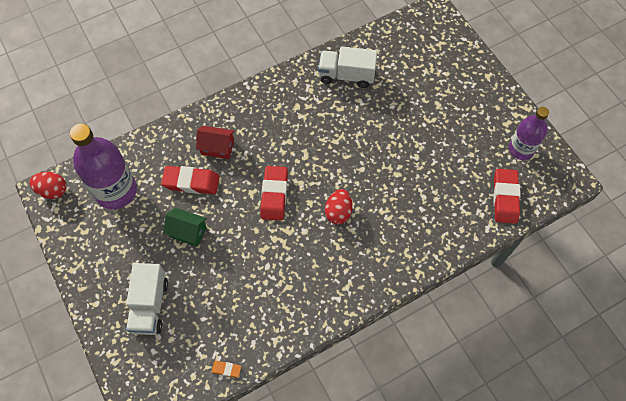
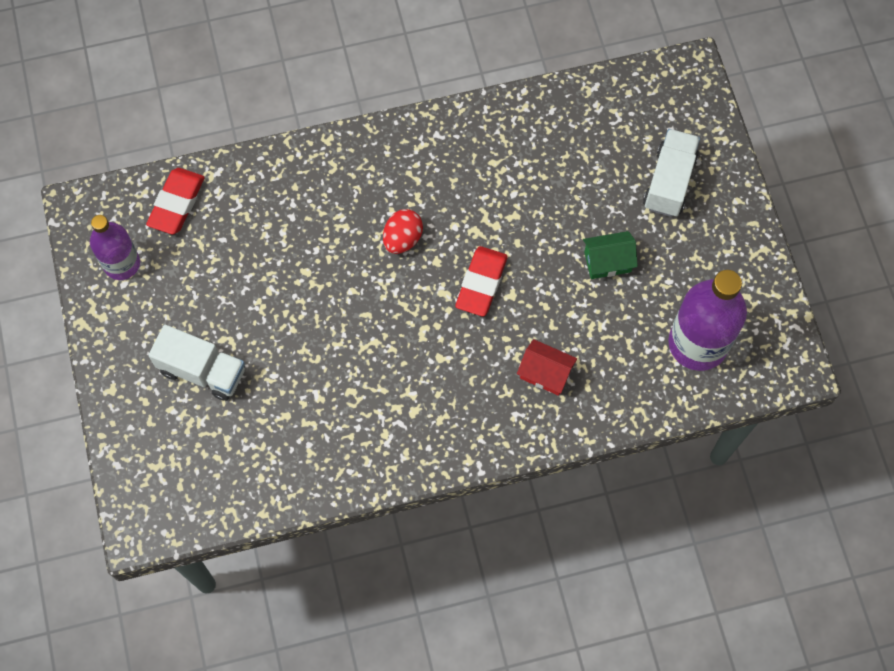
camera: 165 degrees left, 5 degrees up
red egg [29,172,67,199] -> none
red eraser [161,166,219,194] -> none
green house [163,208,207,247] -> green house turned 45 degrees counterclockwise [583,231,638,279]
orange eraser [211,361,241,378] -> none
white truck [318,46,377,88] -> white truck moved to [148,325,245,401]

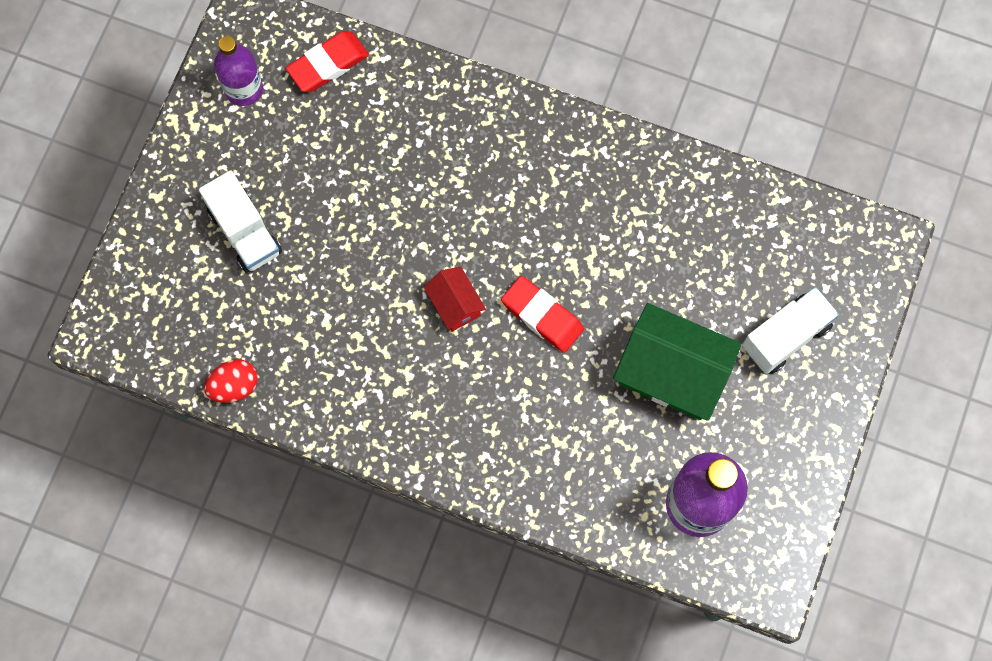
camera: 35 degrees right, 5 degrees up
red egg [383,209,423,254] -> red egg moved to [204,359,258,403]
red eraser [455,246,508,317] -> red eraser turned 75 degrees clockwise [501,276,584,353]
red house [517,339,577,396] -> red house moved to [424,267,486,332]
green house [583,231,638,279] -> green house [613,303,742,421], size x1.96

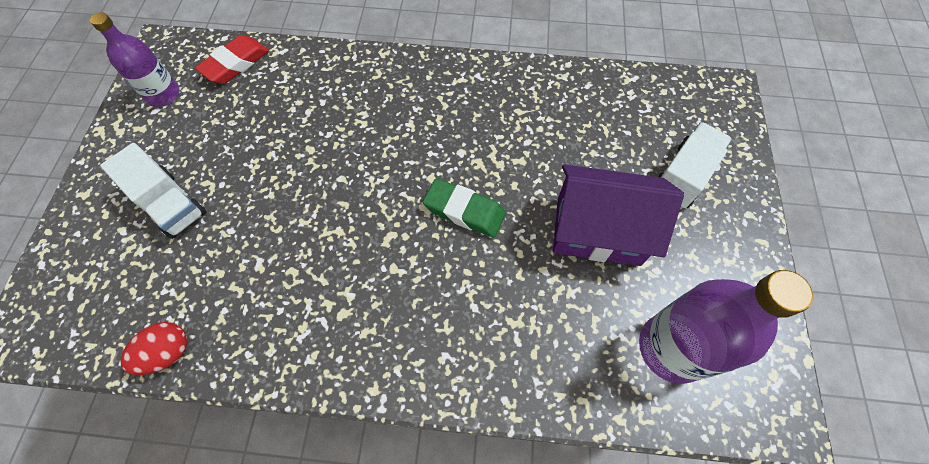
camera: 15 degrees left, 10 degrees down
red house [424,267,486,332] -> none
red eraser [501,276,584,353] -> green eraser [423,178,506,238]
green house [613,303,742,421] -> purple house [553,164,684,266]

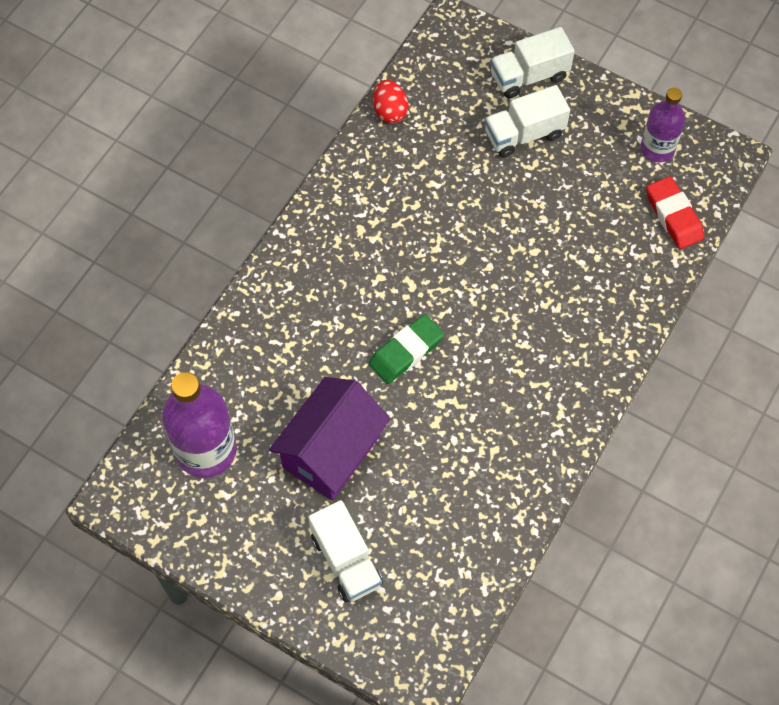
camera: 115 degrees right, 0 degrees up
none -> white truck [490,27,575,98]

